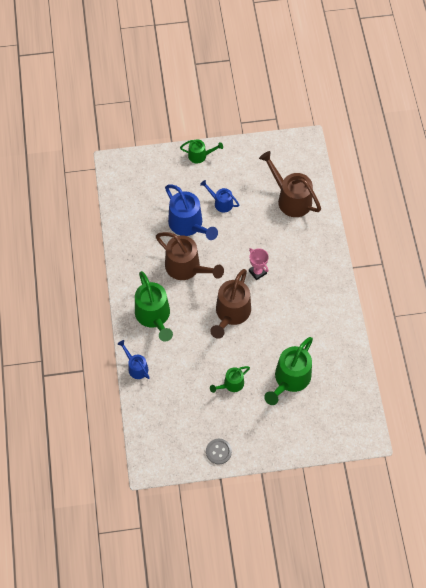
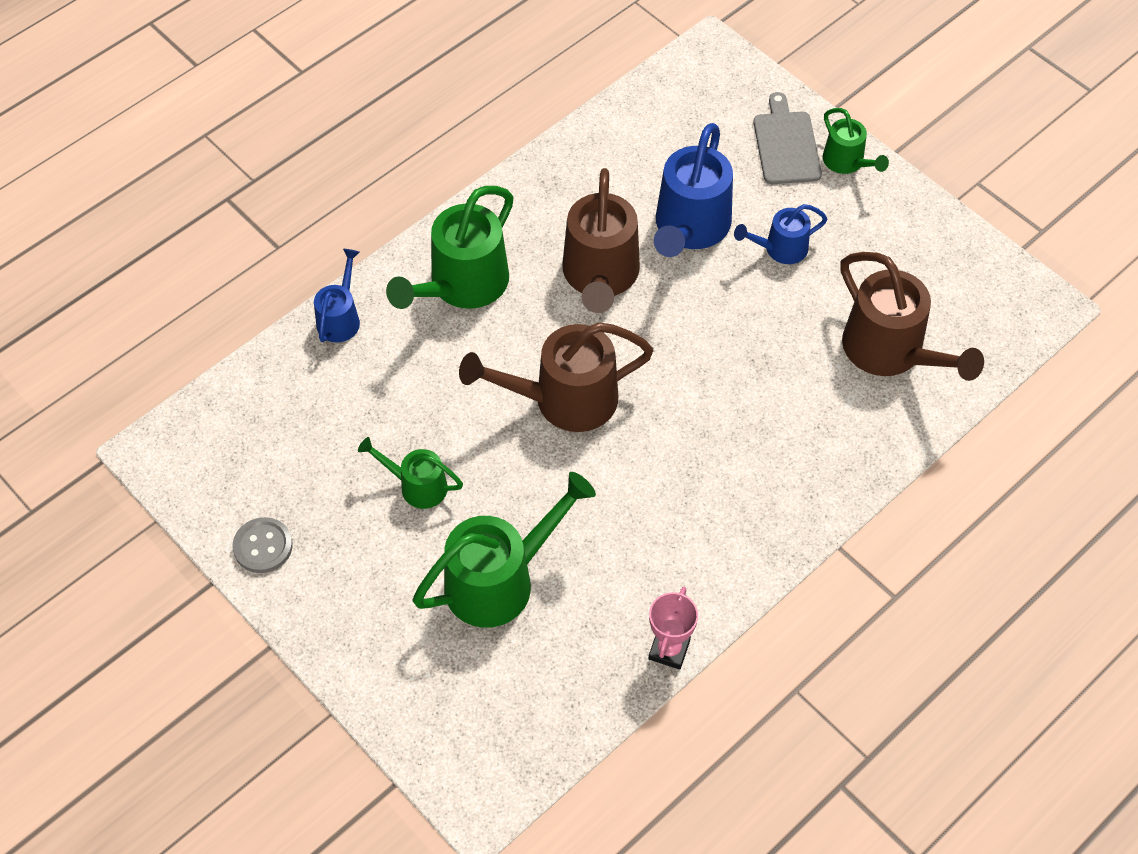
camera: 55 degrees right, 5 degrees down
blue watering can [200,180,239,213] -> blue watering can turned 105 degrees counterclockwise [734,204,827,264]
pink trophy [249,248,269,280] -> pink trophy moved to [648,587,698,669]
brown watering can [259,151,321,217] -> brown watering can turned 135 degrees clockwise [840,252,984,381]
green watering can [264,337,313,405] -> green watering can turned 150 degrees clockwise [413,472,596,628]
none -> grey cutting board [753,92,822,184]

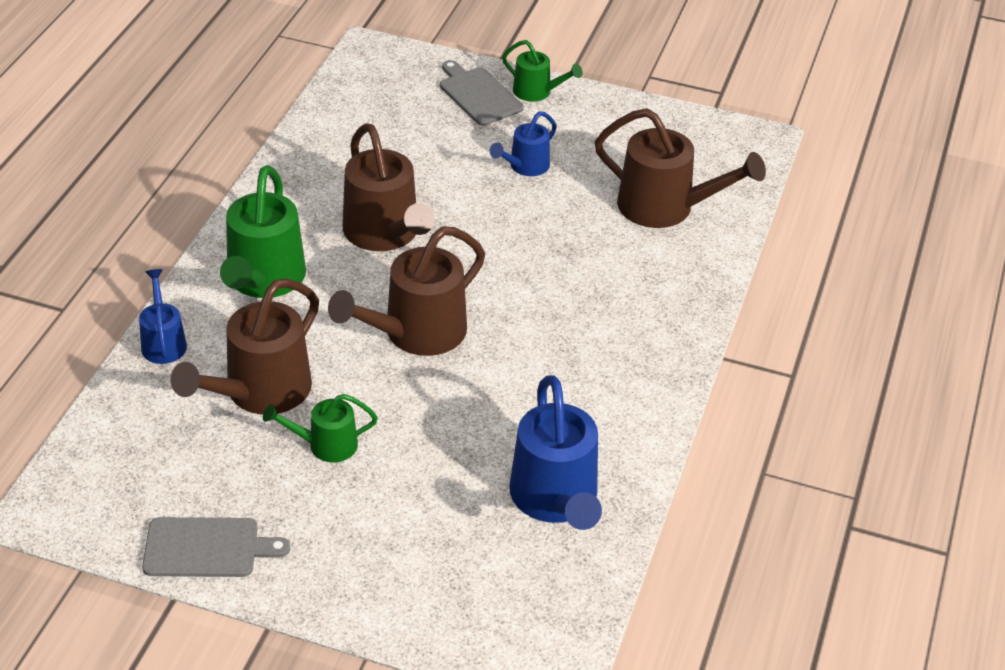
camera: 30 degrees left, 15 degrees down
grey button [233,517,293,573] -> grey cutting board [142,517,290,577]
green watering can [413,472,596,628] -> none
pink trophy [648,587,698,669] -> none
blue watering can [654,123,733,257] -> blue watering can moved to [509,375,602,530]
none -> brown watering can [171,278,319,414]

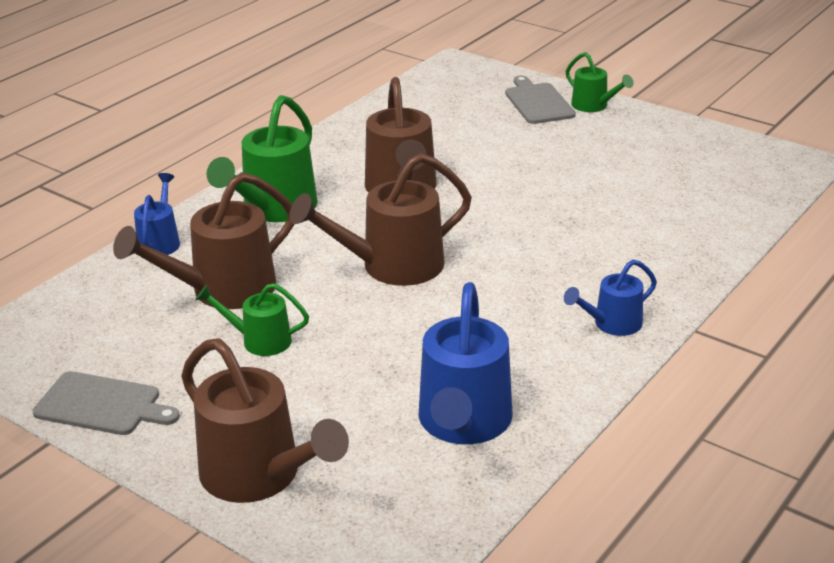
camera: 20 degrees right, 10 degrees down
blue watering can [490,111,557,176] -> blue watering can moved to [564,259,657,336]
brown watering can [595,108,766,228] -> brown watering can moved to [181,338,349,503]

